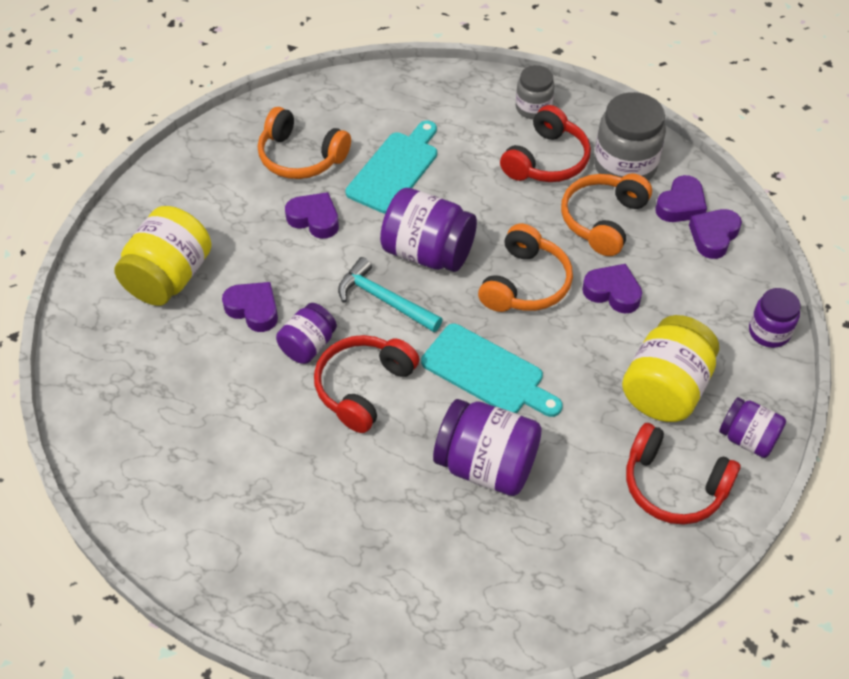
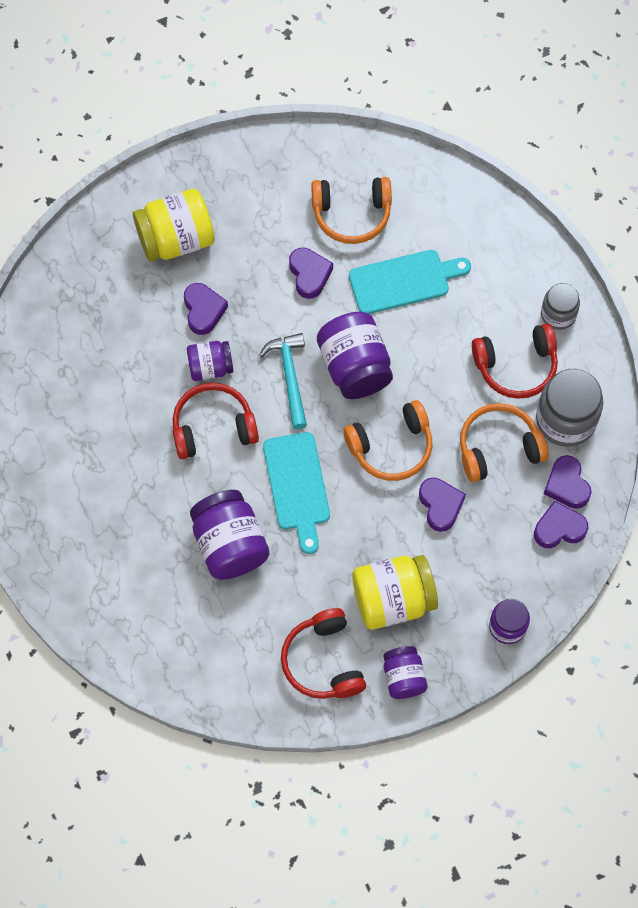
camera: 45 degrees right, 15 degrees up
orange headphones [258,107,351,179] -> orange headphones turned 75 degrees counterclockwise [311,177,392,244]
purple heart [655,175,707,222] -> purple heart turned 75 degrees clockwise [544,455,592,509]

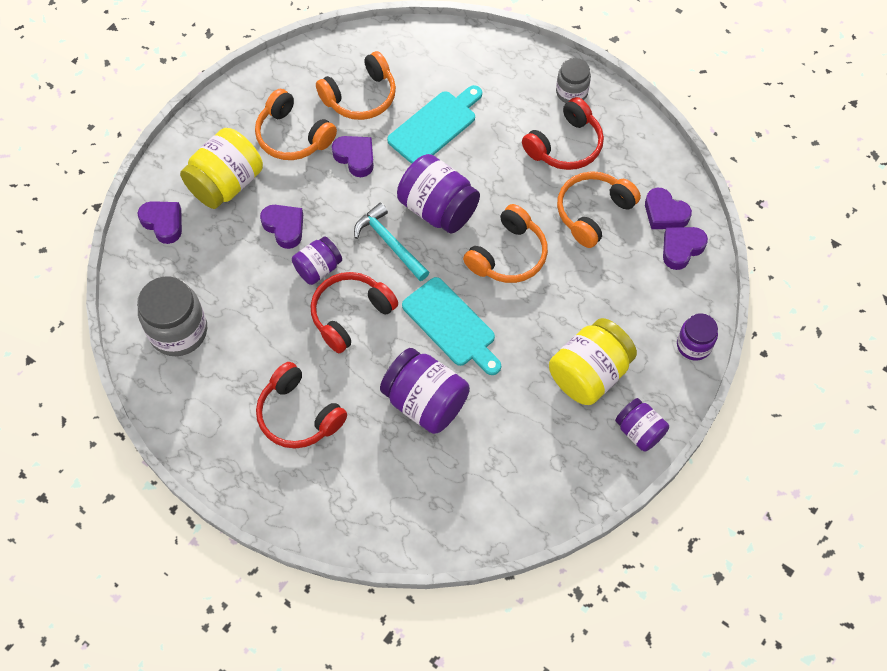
camera: 30 degrees left, 5 degrees down
red headphones [281,608,366,699] -> red headphones moved to [256,362,347,449]
purple heart [419,478,466,532] -> purple heart moved to [138,201,182,244]
grey jar [536,369,603,447] -> grey jar moved to [137,276,207,356]
none -> orange headphones [255,89,337,160]

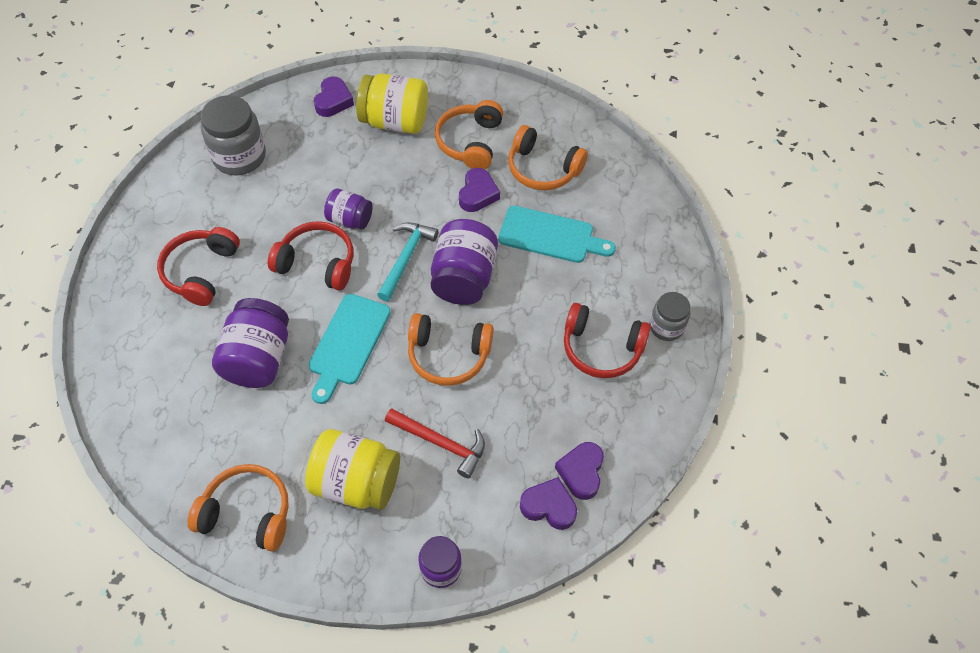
camera: 60 degrees right, 5 degrees down
purple heart [260,205,303,249] -> none
orange headphones [557,171,641,248] -> orange headphones moved to [187,464,289,552]
purple jar [615,398,669,451] -> none
none -> red hammer [385,408,485,479]

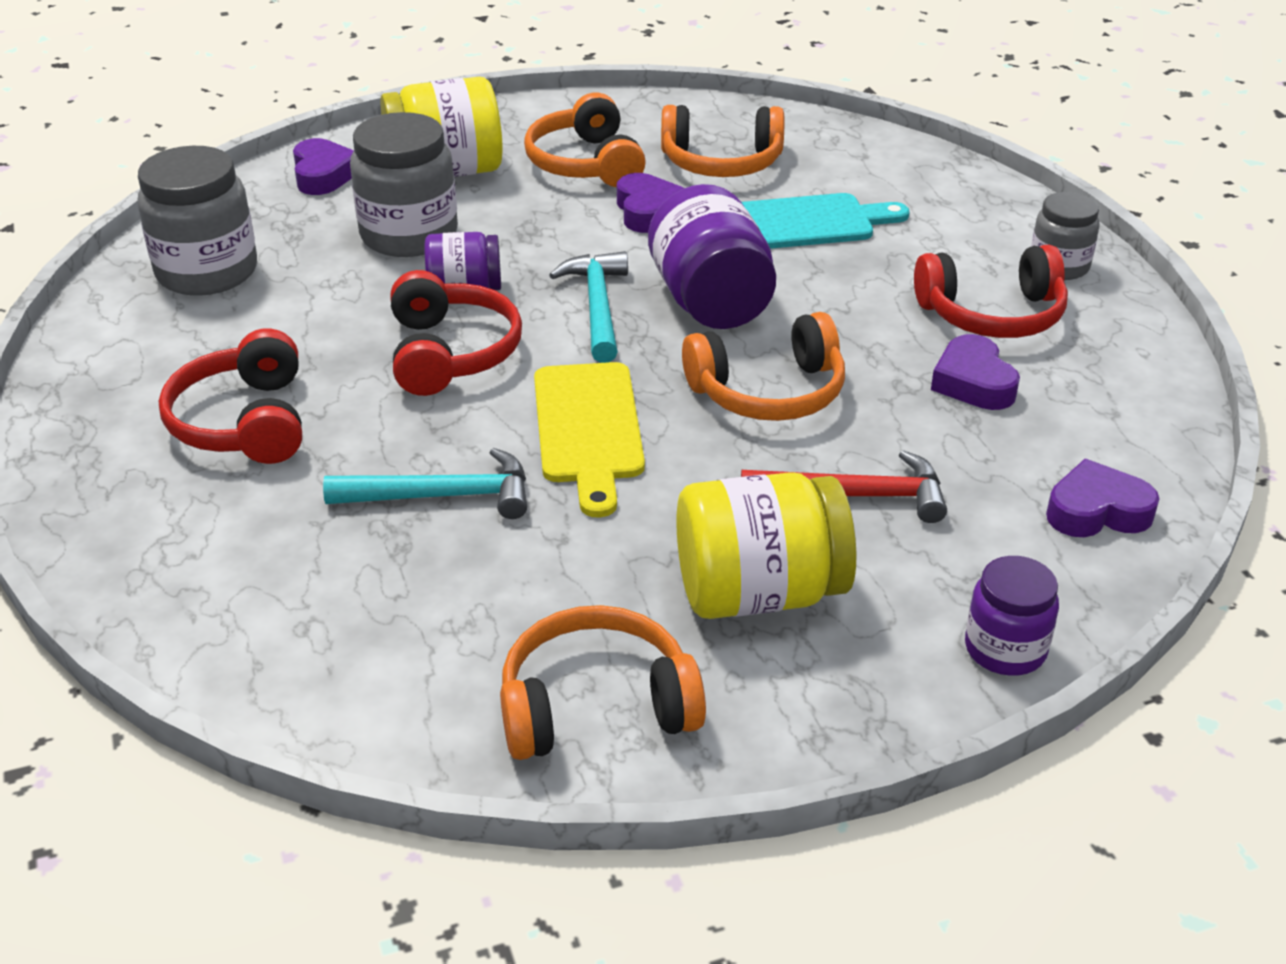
camera: 25 degrees left, 20 degrees down
purple jar [212,298,289,388] -> turquoise hammer [323,448,527,519]
red headphones [268,221,353,291] -> red headphones turned 90 degrees clockwise [390,270,522,396]
turquoise cutting board [309,294,391,404] -> yellow cutting board [534,362,645,517]
purple heart [555,442,604,500] -> purple heart moved to [931,334,1020,410]
none -> grey jar [350,112,458,257]

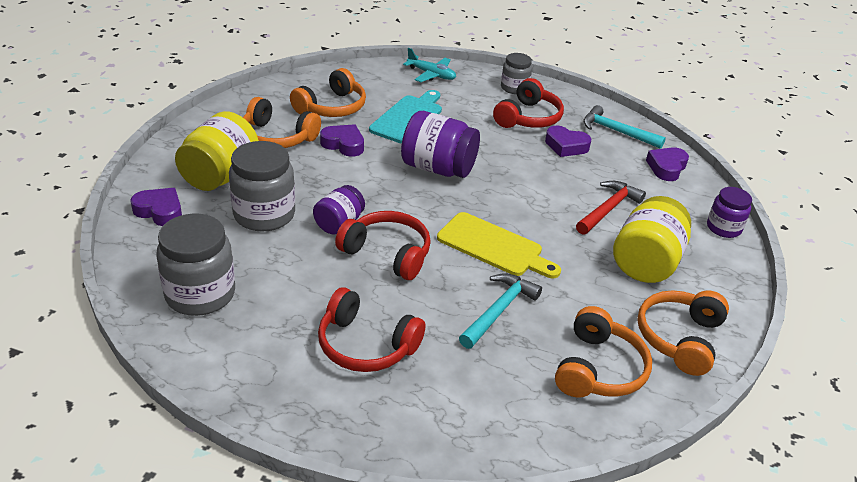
camera: 55 degrees left, 0 degrees up
turquoise hammer [549,251,628,363] -> turquoise hammer moved to [583,105,666,149]
orange headphones [682,312,845,421] -> orange headphones moved to [555,306,652,398]
none -> turquoise plane [403,48,456,82]

